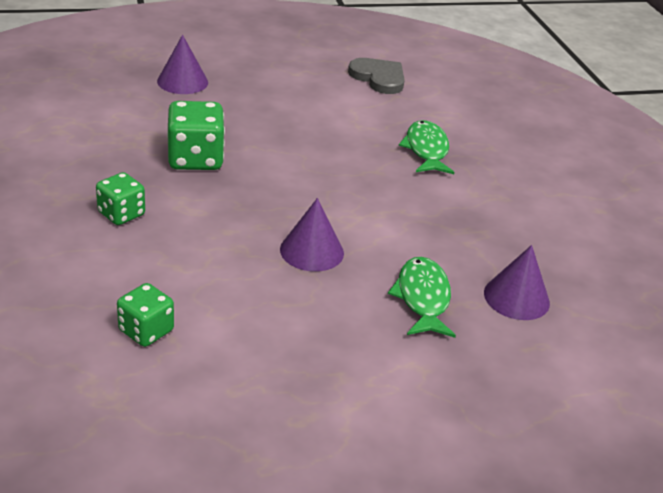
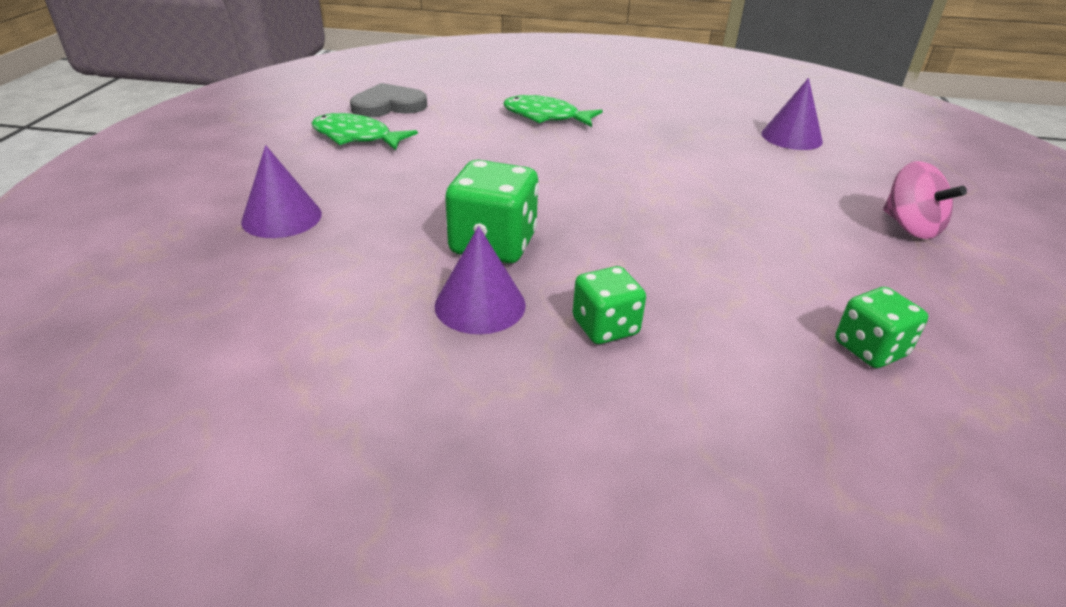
camera: 65 degrees left, 0 degrees up
purple cone [280,198,344,272] -> purple cone moved to [435,226,526,334]
green fish [388,257,456,338] -> green fish moved to [312,113,418,150]
none -> pink spinning top [883,161,967,239]

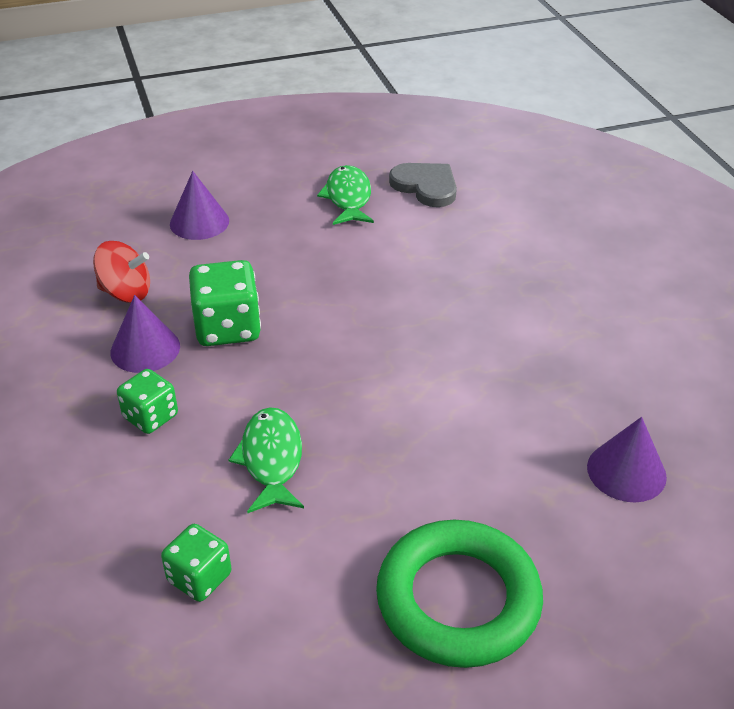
camera: 65 degrees right, 5 degrees up
green fish [503,95,603,127] -> green fish moved to [229,407,304,513]
pink spinning top [883,161,967,239] -> green ring [376,520,543,668]
none -> red spinning top [93,241,150,303]

